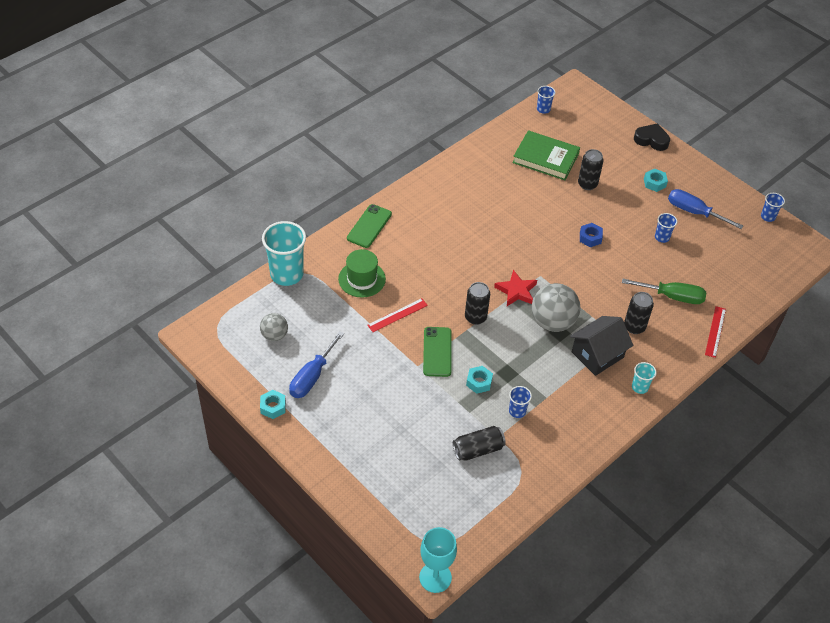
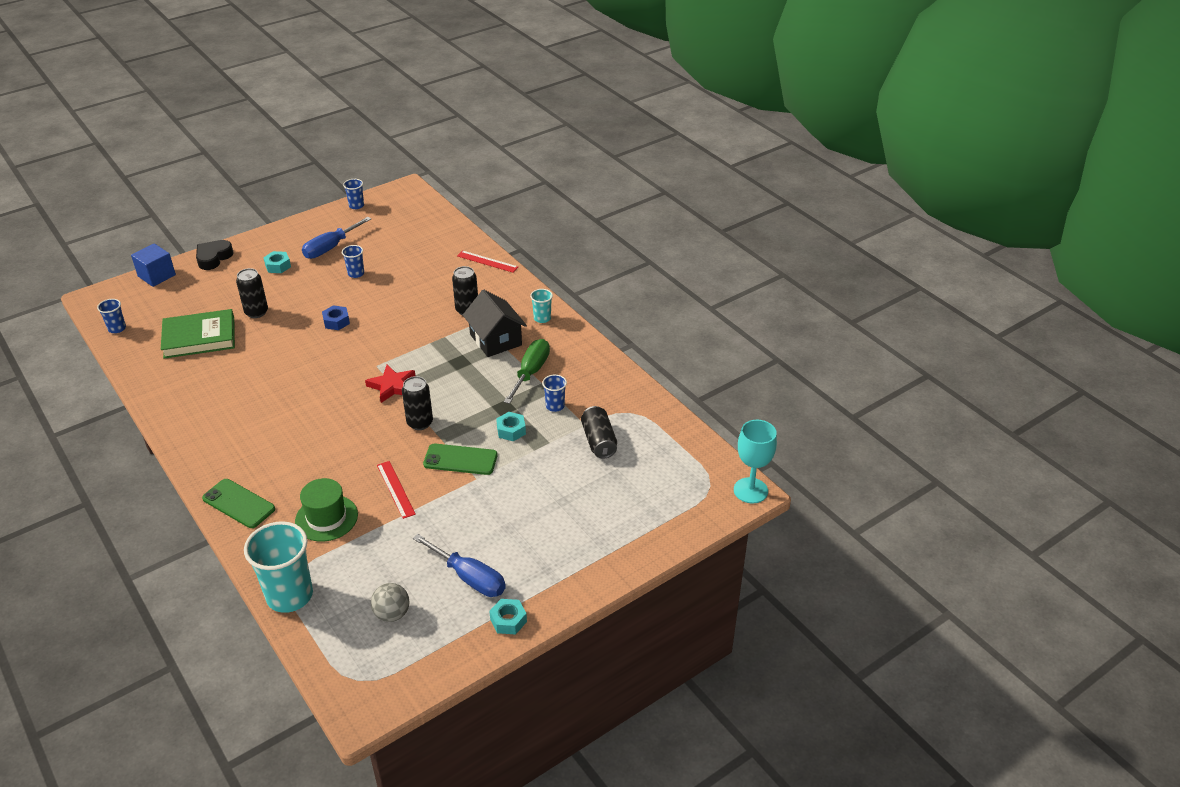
camera: 80 degrees left, 10 degrees down
green book [513,130,580,180] -> green book turned 45 degrees clockwise [161,309,235,359]
grey ball [532,283,580,332] -> none
green screwdriver [622,278,706,304] -> green screwdriver moved to [504,339,550,404]
none -> blue cube [131,243,176,287]

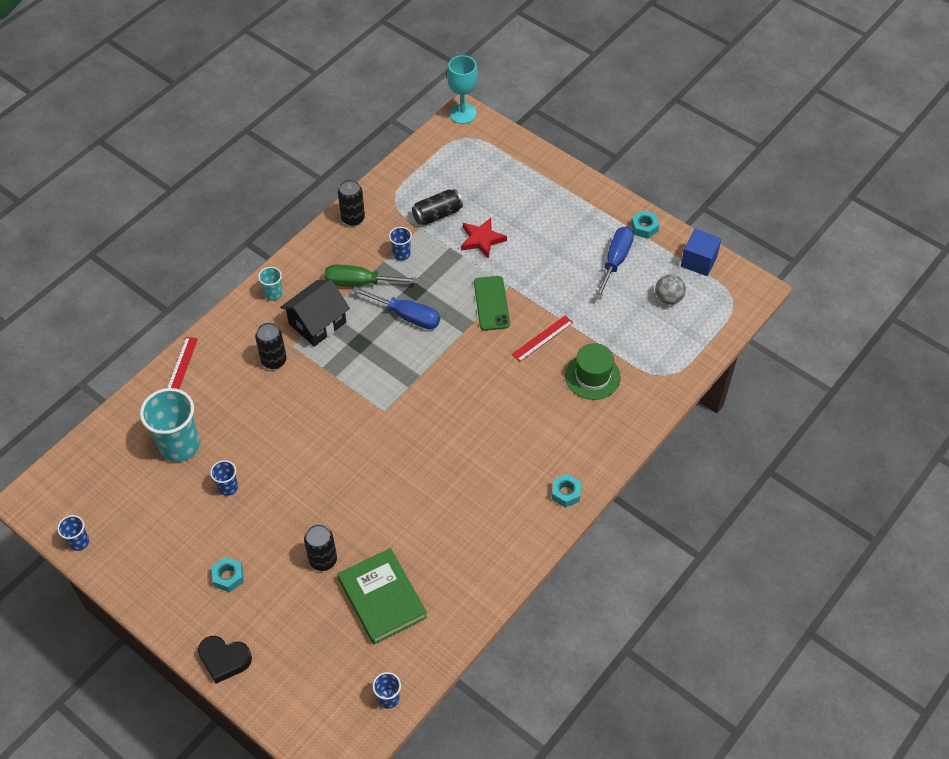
camera: 105 degrees left, 15 degrees up
blue cube [131,243,176,287] -> blue cube moved to [681,229,721,276]
green phone [202,479,275,528] -> none
turquoise cup [244,521,313,613] -> turquoise cup moved to [140,388,200,462]
blue screwdriver [302,217,371,259] -> blue screwdriver moved to [352,287,440,329]
blue nut [322,305,350,330] -> none
red star [365,365,415,403] -> red star moved to [461,218,507,259]
black can [402,376,433,430] -> black can moved to [338,179,365,226]
turquoise nut [496,412,526,441] -> turquoise nut moved to [552,474,581,508]

